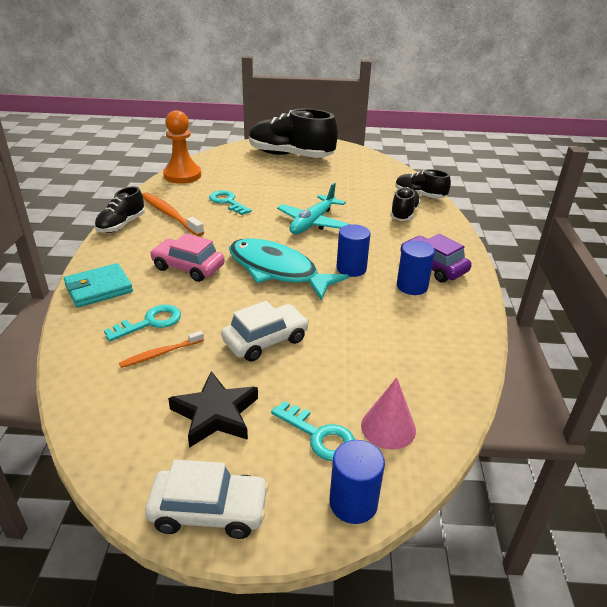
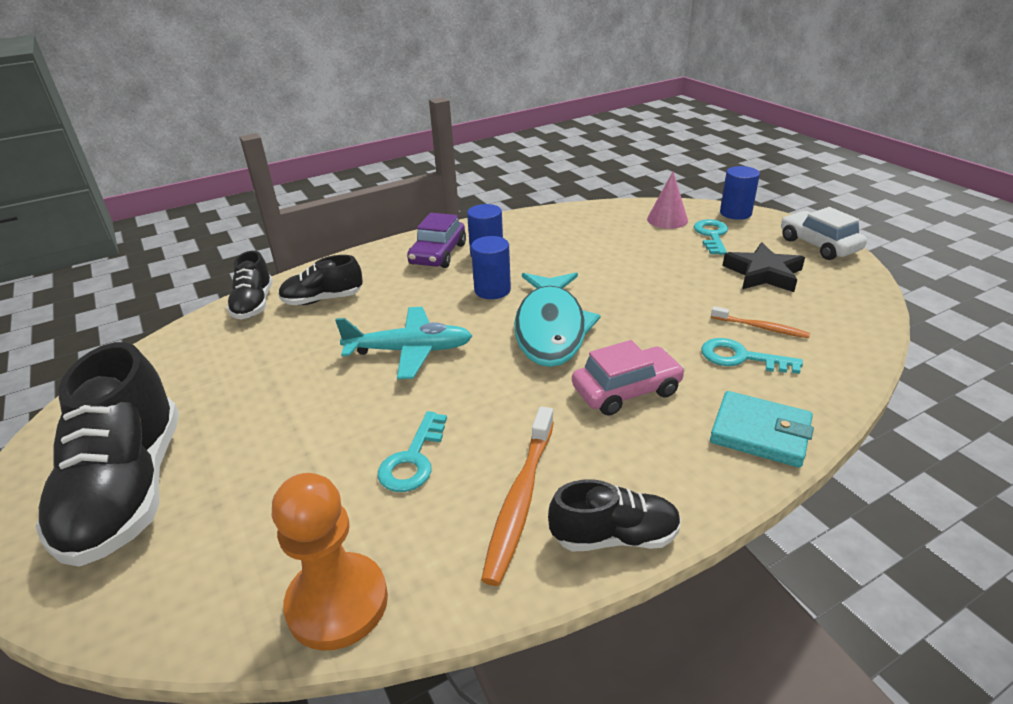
camera: 120 degrees left, 0 degrees up
pink car [150,233,225,282] -> pink car turned 105 degrees counterclockwise [572,340,685,416]
white car [221,301,309,362] -> none

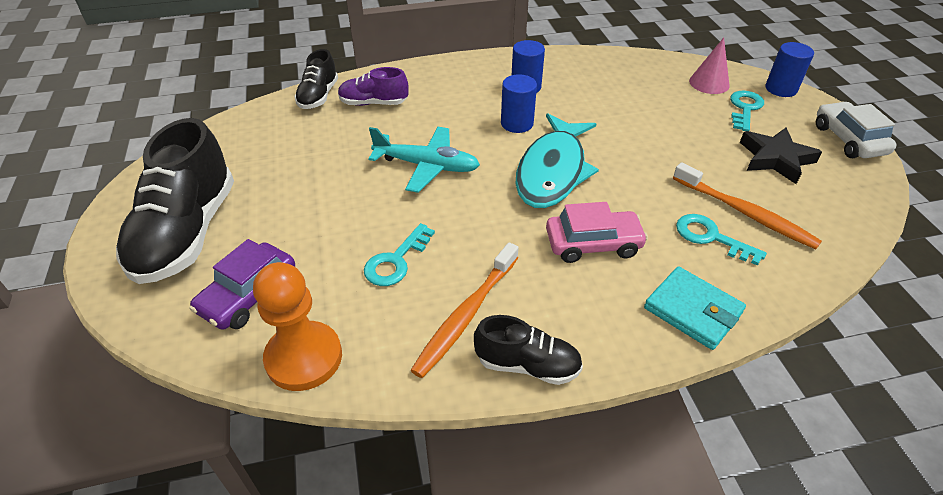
camera: 15 degrees right, 10 degrees up
black shoe [278,255,363,305] -> purple shoe [338,67,409,106]
purple car [407,213,466,268] -> purple car moved to [189,239,295,330]
orange toothbrush [711,306,810,338] -> orange toothbrush [673,162,822,249], size x1.71

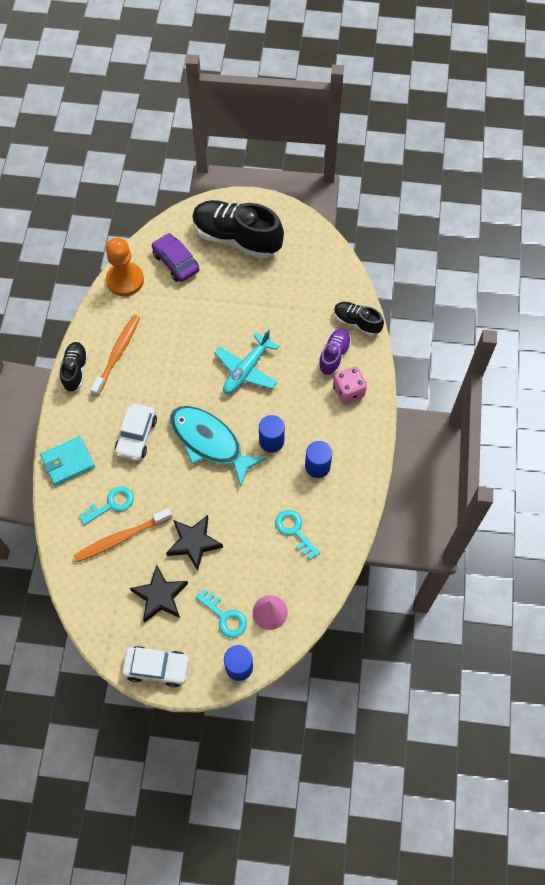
camera: 110 degrees right, 20 degrees up
turquoise key [364,223,435,286] -> turquoise key moved to [275,510,320,560]
orange toothbrush [411,242,519,378] -> orange toothbrush turned 60 degrees clockwise [90,315,140,396]
black shoe [474,315,583,385] -> black shoe turned 150 degrees clockwise [60,342,88,392]
pink car [546,202,648,263] -> white car [115,404,157,461]
none -> black star [166,515,223,571]
none -> pink dice [333,366,367,404]

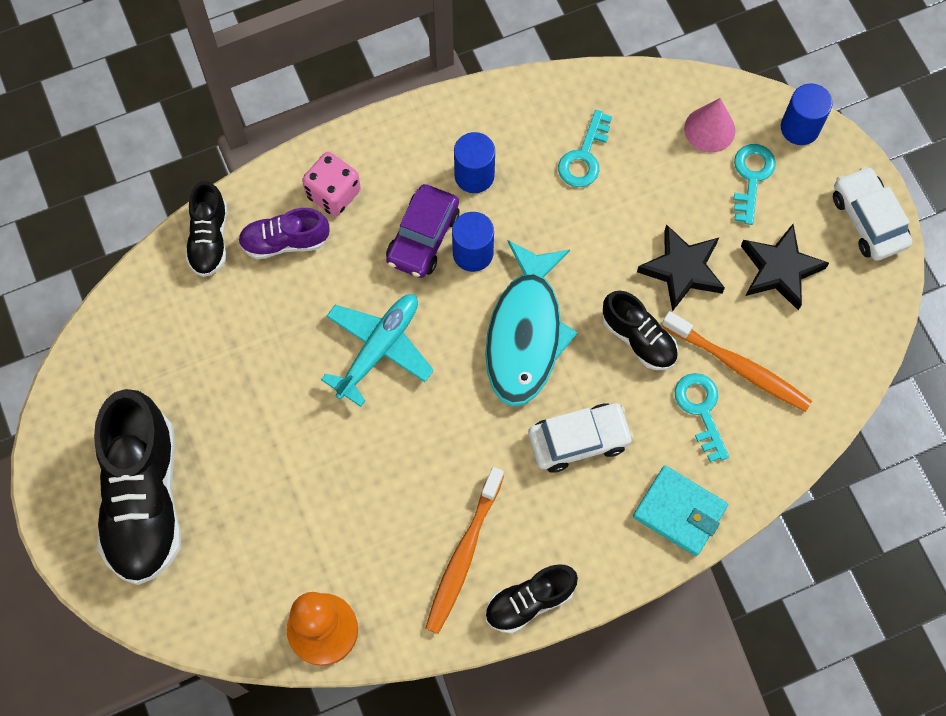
camera: 120 degrees left, 5 degrees up
turquoise key [79,486,134,525] -> turquoise key turned 45 degrees clockwise [675,373,729,462]
orange toothbrush [90,315,140,396] -> orange toothbrush turned 60 degrees counterclockwise [425,467,504,634]
purple car [152,233,199,282] -> purple car moved to [386,184,459,278]
turquoise plane [214,329,279,394] -> turquoise plane turned 60 degrees counterclockwise [321,294,434,407]
none -> black shoe [603,291,678,370]

